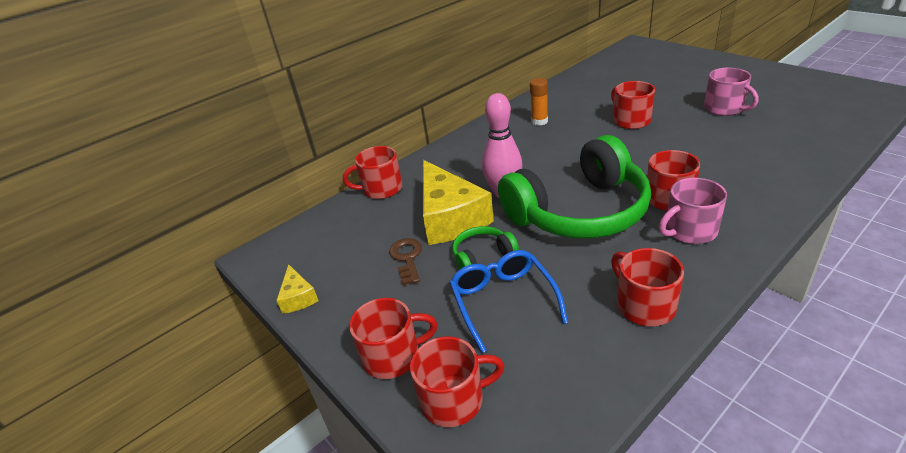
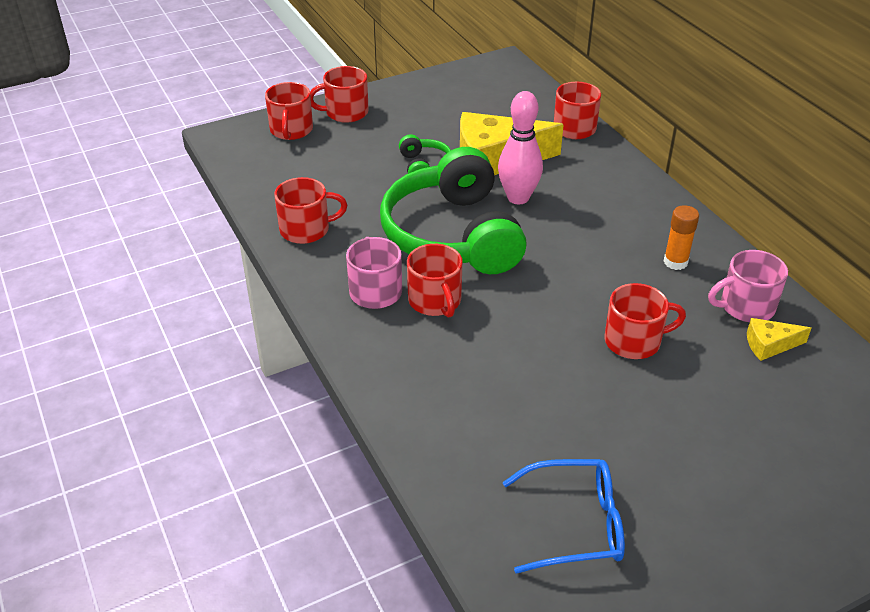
camera: 100 degrees right, 5 degrees up
yellow cheese [276,264,319,314] -> yellow cheese moved to [747,318,812,361]
red mug [349,298,438,379] -> red mug turned 75 degrees clockwise [310,66,369,123]
brown key [389,238,422,285] -> none
blue glasses [450,250,568,353] -> blue glasses moved to [503,459,625,574]
pink mug [704,68,759,116] -> pink mug moved to [708,250,788,322]

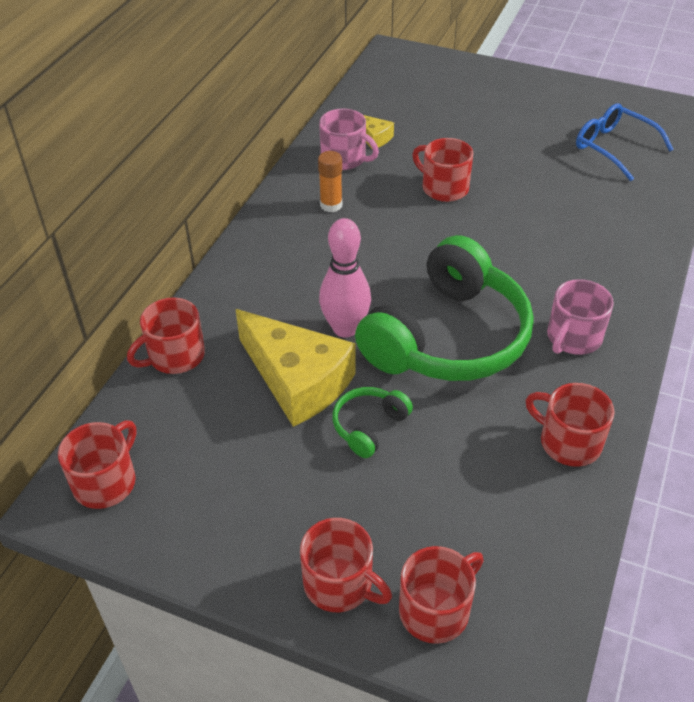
camera: 130 degrees left, 5 degrees up
red mug [407,244,463,318] -> red mug moved to [58,421,136,509]

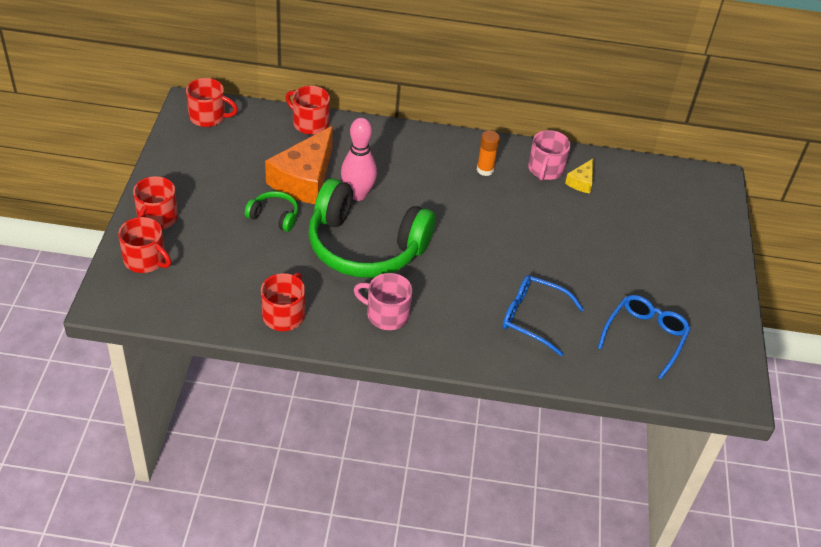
camera: 70 degrees right, 0 degrees up
yellow cheese [235,309,355,427] -> orange cheese [265,126,333,204]
red mug [412,138,473,202] -> none
none -> blue glasses [503,275,584,356]

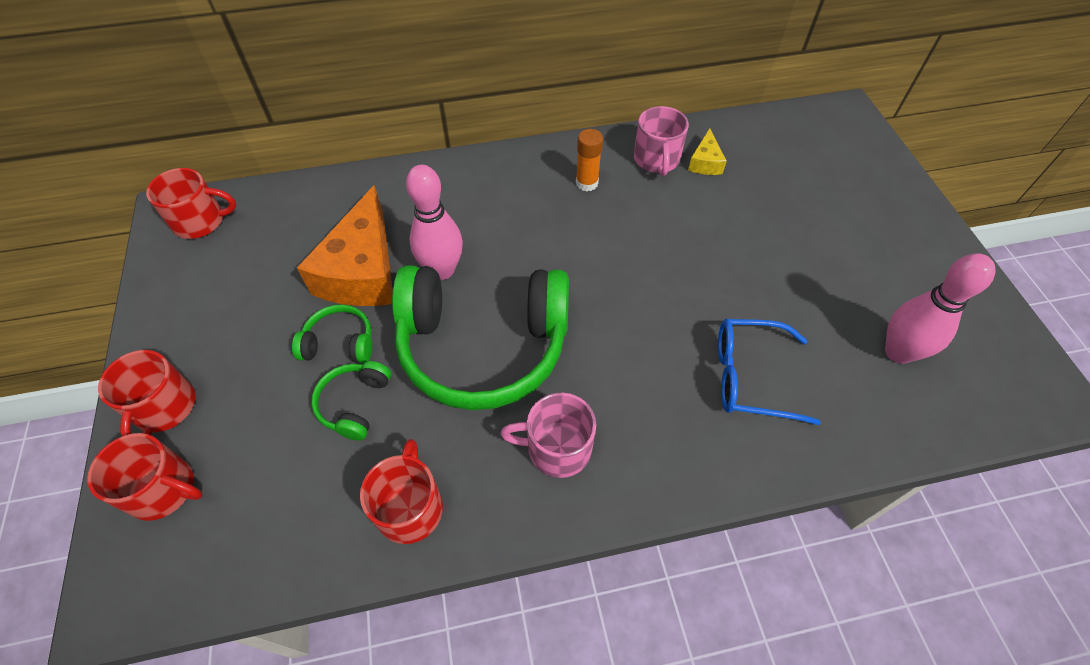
camera: 15 degrees left, 10 degrees up
red mug [285,86,330,135] -> none
blue glasses [598,295,691,379] -> pink bowling pin [885,253,996,364]
none -> green headphones [311,361,391,441]

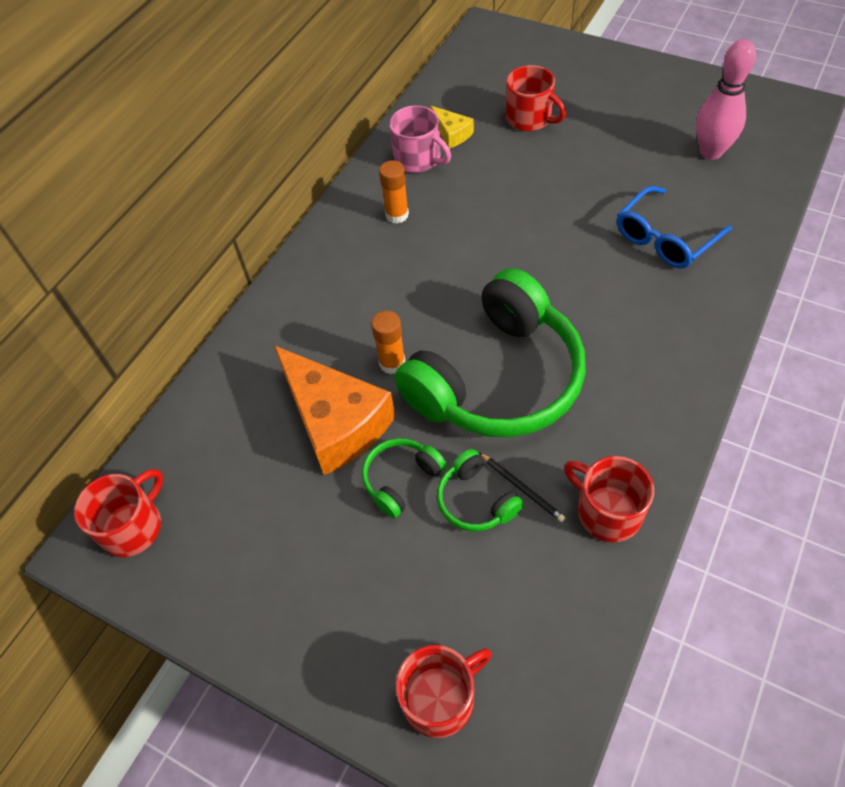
camera: 45 degrees left, 0 degrees up
red mug [98,350,196,437] -> red mug moved to [505,65,566,131]
pink bowling pin [406,165,463,280] -> orange glue stick [371,311,405,374]
pink mug [501,392,596,478] -> none
none -> black pencil [479,453,565,522]

